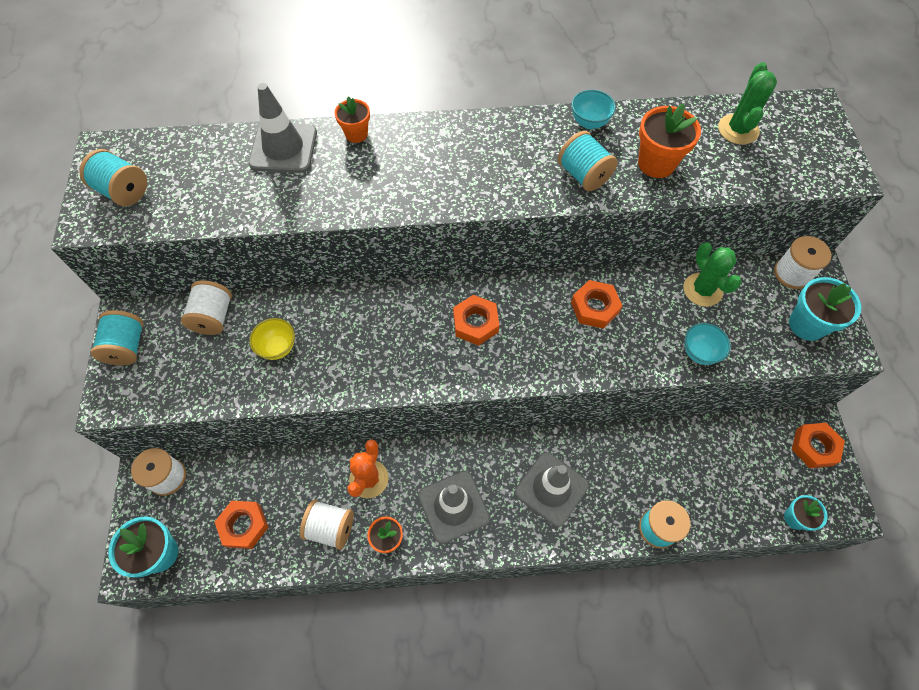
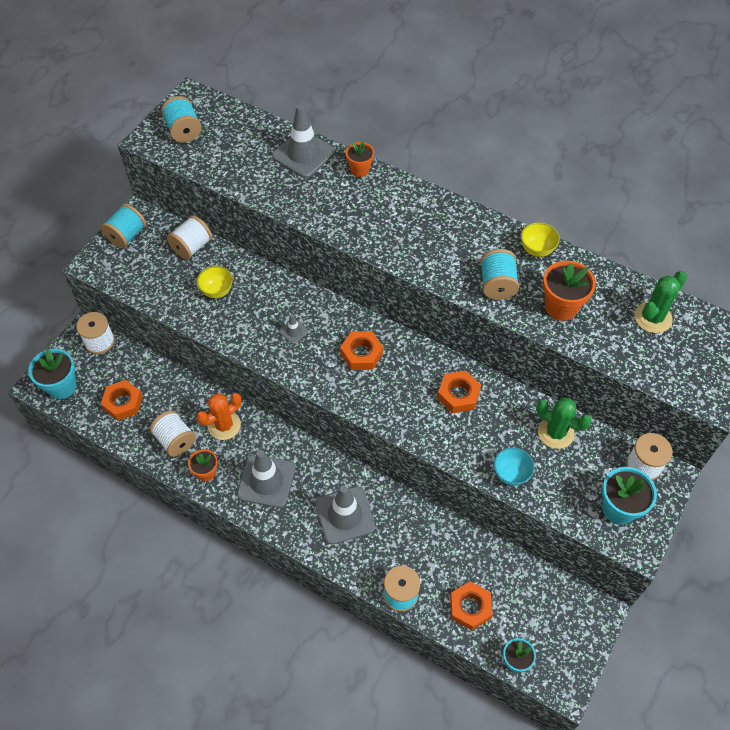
camera: 35 degrees right, 5 degrees down
turquoise bowl [572,90,616,129] -> yellow bowl [521,222,560,257]
green cactus [683,242,742,307] -> green cactus turned 75 degrees counterclockwise [536,398,592,449]
orange nut [792,423,845,468] -> orange nut moved to [450,581,492,630]
none -> grey traffic cone [279,314,308,344]

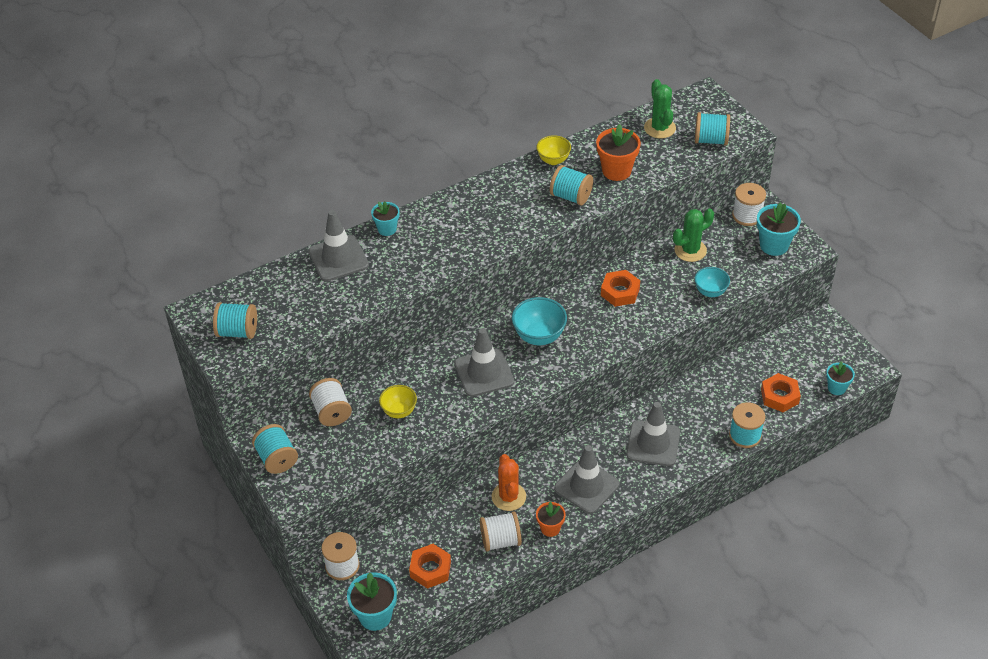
camera: 60 degrees left, 10 degrees down
grey traffic cone [279,314,308,344] -> grey traffic cone [455,328,514,397], size x2.23
orange nut [340,331,383,370] -> turquoise bowl [512,297,567,345]
orange flower pot [346,141,374,177] -> turquoise flower pot [371,201,400,236]
none -> turquoise spool [695,112,730,146]

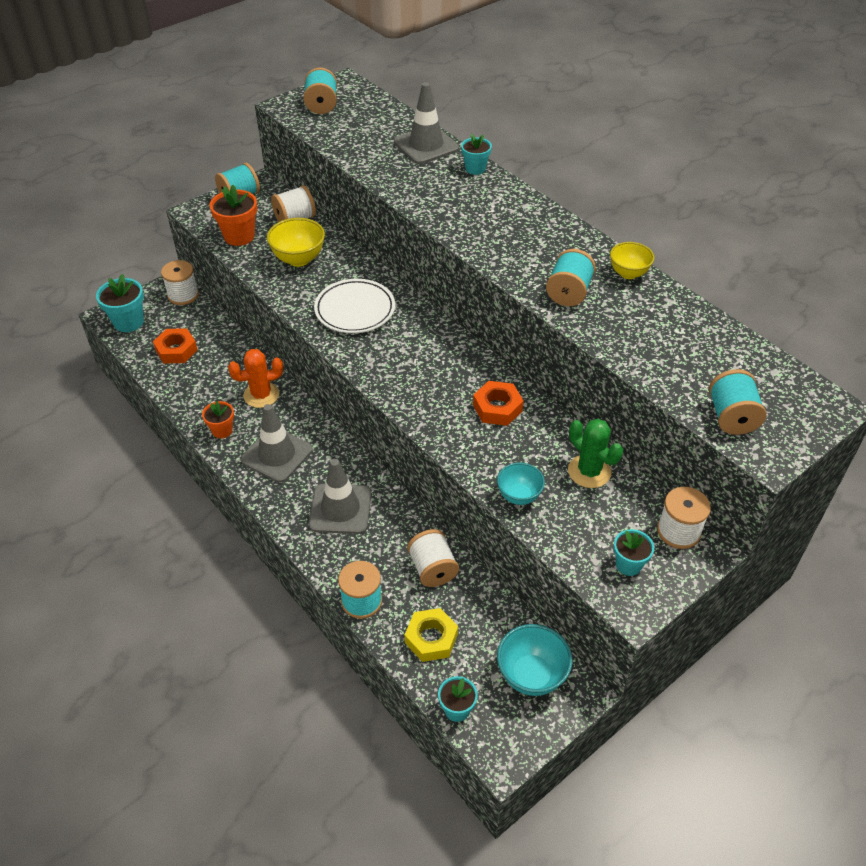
camera: 80 degrees right, 0 degrees up
yellow bowl [379,385,417,418] -> yellow bowl [267,218,325,267], size x1.52
grey traffic cone [455,328,514,397] -> white plate [314,279,395,333]
white spool [480,511,522,552] -> white spool moved to [407,529,459,587]
turquoise bowl [512,297,567,345] -> turquoise bowl moved to [497,624,572,696]
orange flower pot [596,124,641,181] -> orange flower pot moved to [210,185,257,246]
green cactus [644,79,676,139] -> none
turquoise flower pot [757,203,801,256] -> turquoise flower pot [614,529,654,576], size x0.62
orange nut [761,373,801,412] -> yellow nut [405,608,458,662]

